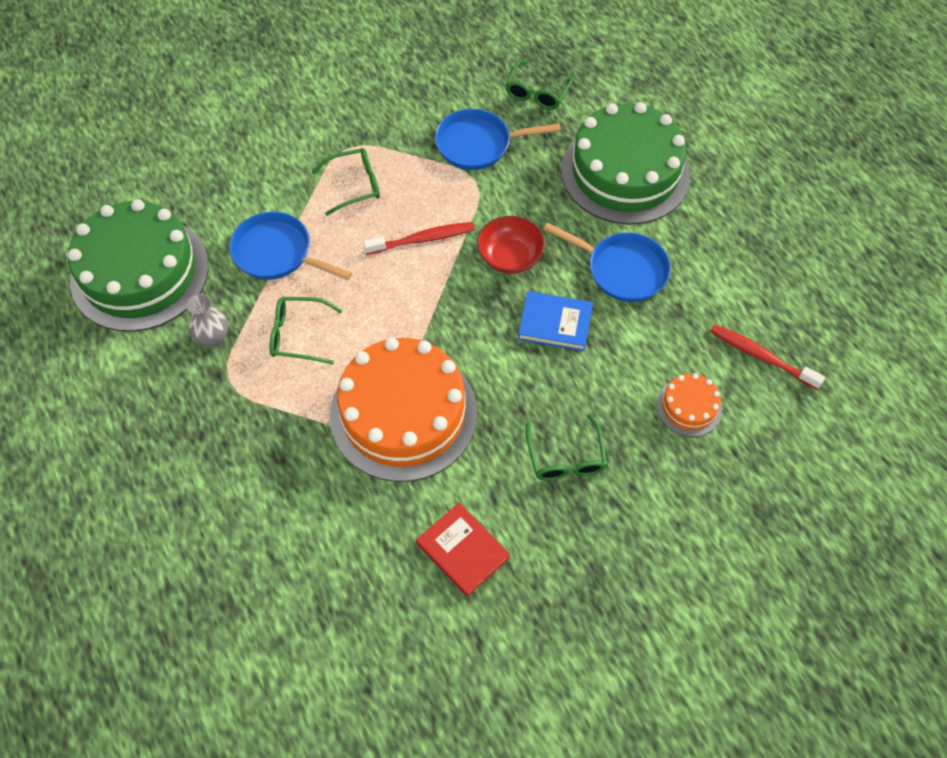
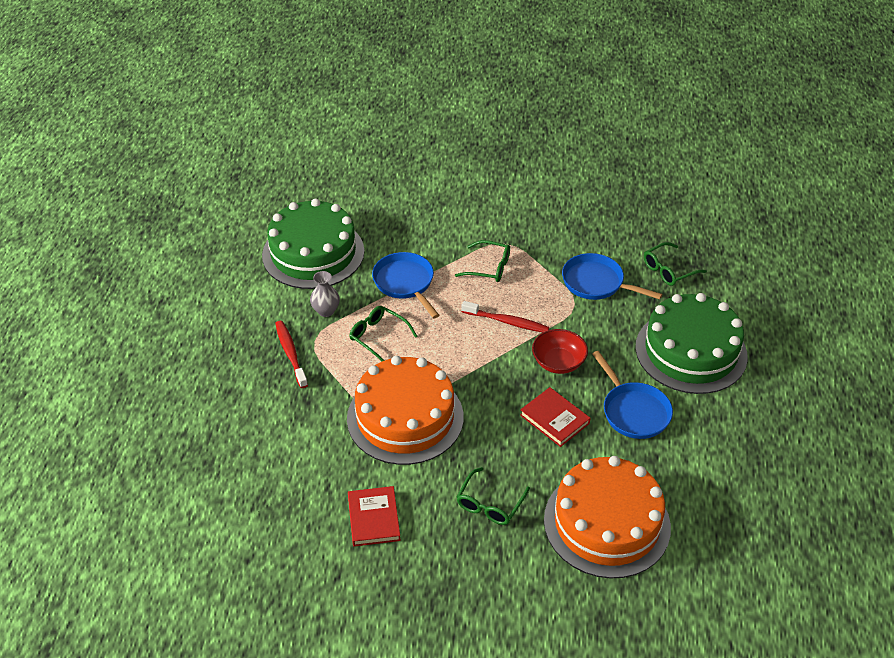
camera: 35 degrees right, 15 degrees down
blue book [518,291,593,351] -> red book [520,387,591,447]
orange cake [656,373,722,437] -> orange cake [544,456,671,579], size x2.24
red toothbrush [710,324,825,389] -> red toothbrush moved to [275,321,308,388]

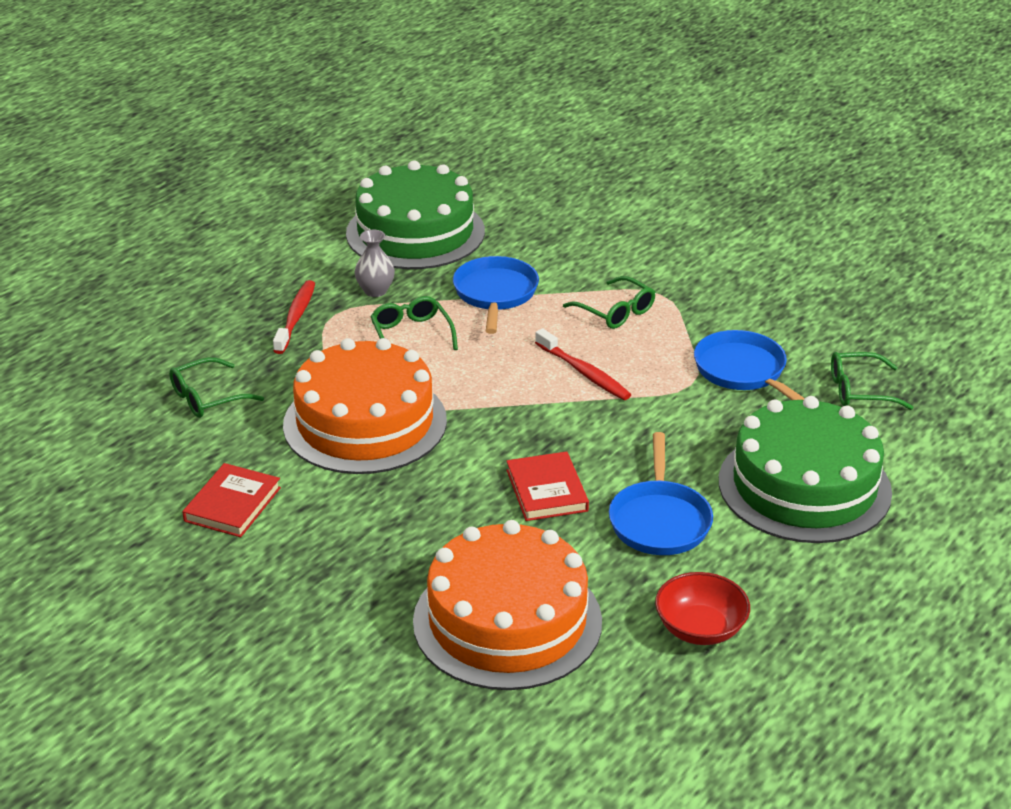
camera: 30 degrees right, 10 degrees down
green glasses [457,467,530,525] -> green glasses moved to [169,357,264,418]
red bowl [532,329,588,374] -> red bowl moved to [655,572,750,645]

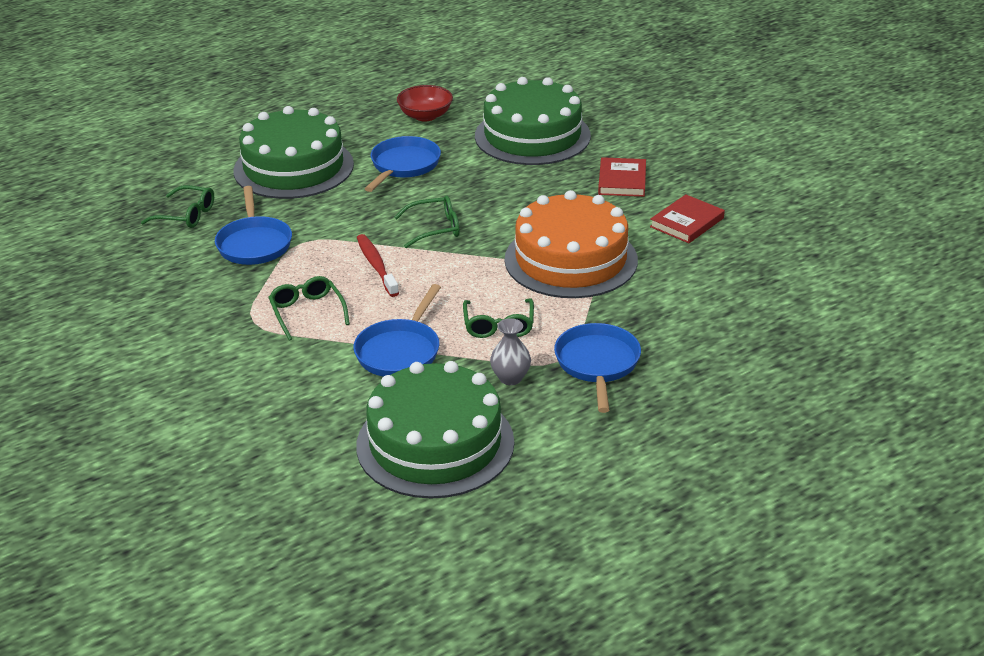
camera: 160 degrees left, 0 degrees up
green glasses [169,357,264,418] -> green glasses moved to [394,195,460,248]
red toothbrush [273,280,315,354] -> blue pan [554,323,641,413]
orange cake [413,520,602,690] -> green cake [475,77,591,165]
red book [506,451,589,521] -> red book moved to [598,157,646,197]

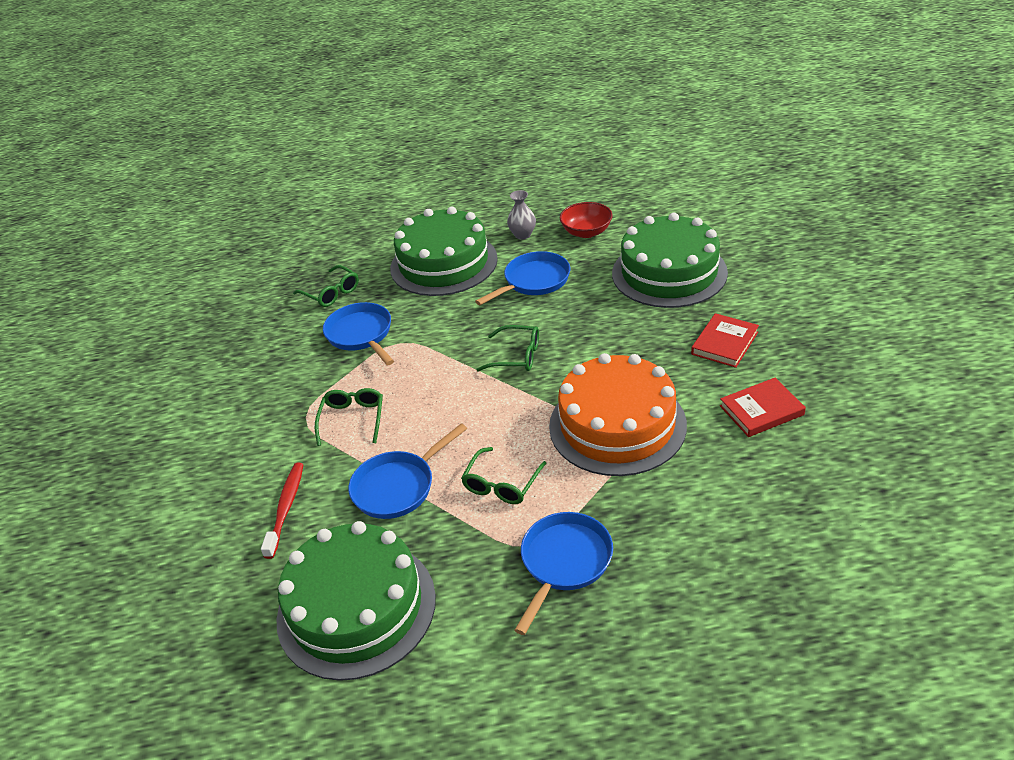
camera: 30 degrees right, 5 degrees up
blue pan [215,186,292,265] -> blue pan turned 135 degrees clockwise [323,302,394,365]
red toothbrush [357,234,399,297] -> red toothbrush moved to [261,463,304,559]
grey vase [490,318,531,385] -> grey vase moved to [507,190,536,240]

